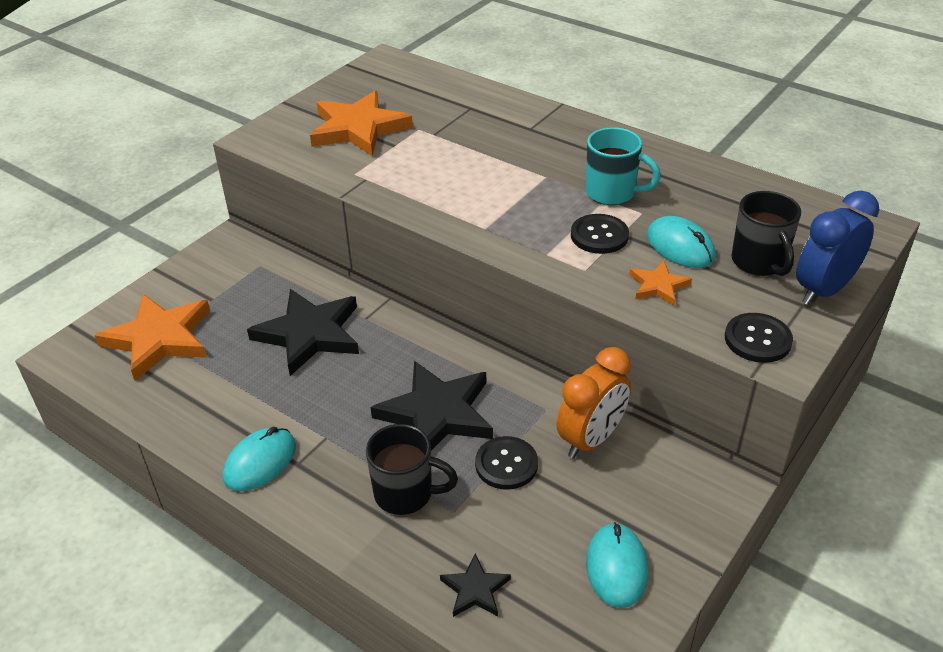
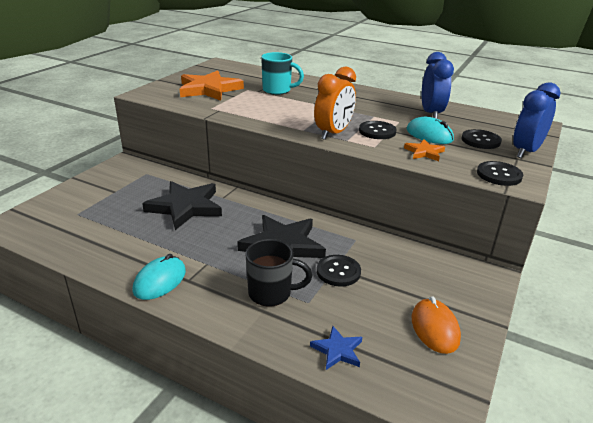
camera: 10 degrees left, 10 degrees down
orange star [94,294,210,381] -> none
black star [440,554,511,617] -> blue star [310,326,362,370]
orange clock [557,347,631,458] -> orange clock moved to [314,66,356,140]
turquoise mug [586,127,661,205] -> turquoise mug moved to [261,52,304,95]
turquoise mouse [586,522,648,608] -> orange mouse [412,296,461,354]
black mug [731,191,801,276] -> black button [461,129,502,149]
none -> blue clock [422,52,454,119]

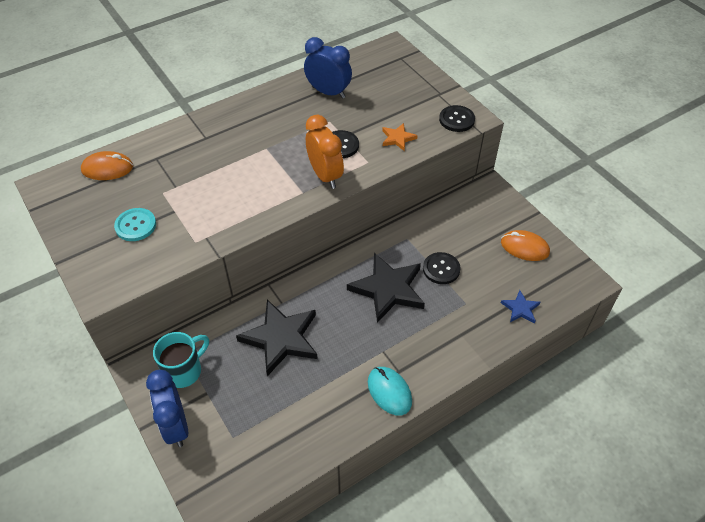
camera: 60 degrees left, 20 degrees up
orange star [180,70,244,101] -> turquoise button [114,208,156,241]
black mug [246,239,312,307] -> none
turquoise mug [261,52,304,95] -> turquoise mug moved to [153,332,209,388]
turquoise mouse [407,117,454,144] -> none
black button [461,129,502,149] -> none
blue clock [513,82,561,158] -> blue clock moved to [146,370,188,447]
none -> orange mouse [81,151,133,180]

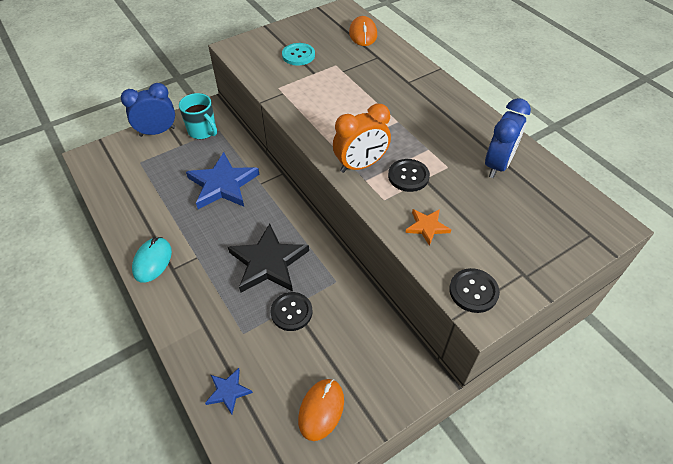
camera: 90 degrees right, 0 degrees up
black star [236,300,317,376] -> blue star [186,152,260,209]
turquoise mouse [368,367,412,416] -> turquoise mouse turned 45 degrees counterclockwise [132,237,172,283]

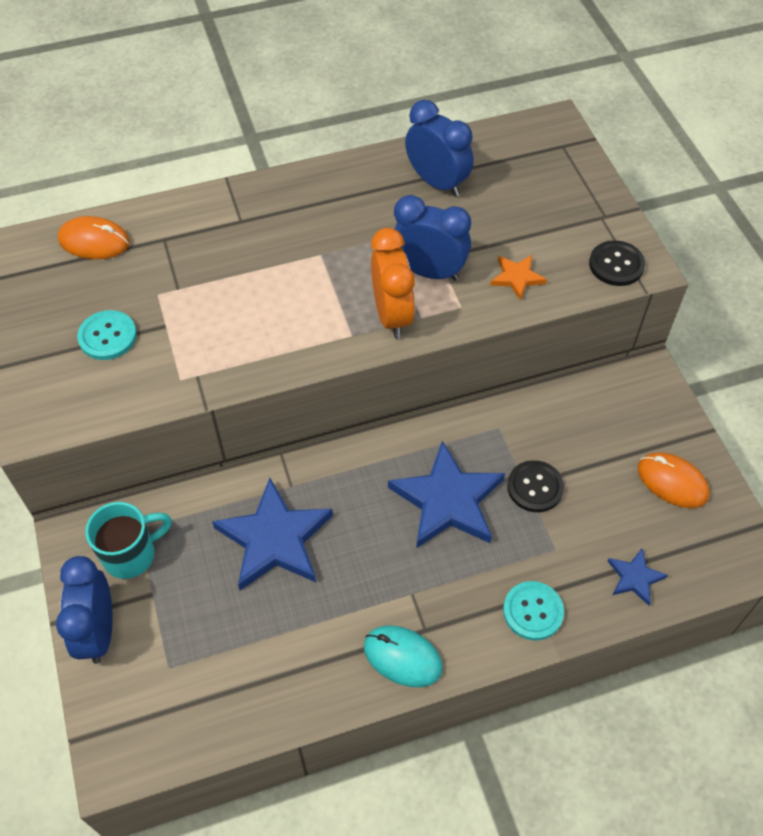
camera: 75 degrees left, 5 degrees up
black star [228,223,309,293] -> blue star [388,441,505,548]
black button [388,159,430,192] -> blue clock [394,195,471,281]
none -> turquoise button [503,581,564,640]

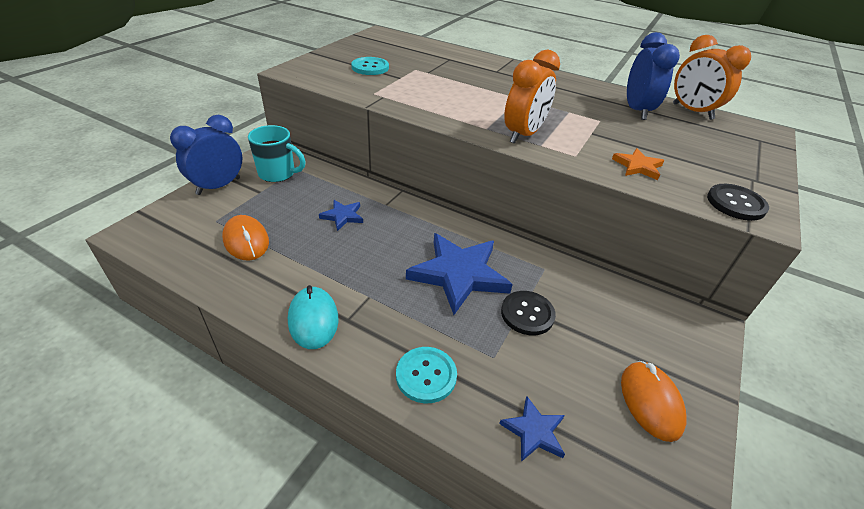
camera: 45 degrees right, 15 degrees down
orange mouse [58,216,130,259] -> orange mouse moved to [222,215,269,260]
blue star [212,478,333,590] -> blue star [319,200,363,231], size x0.48
blue clock [394,195,471,281] -> none
none -> orange clock [673,35,751,120]

